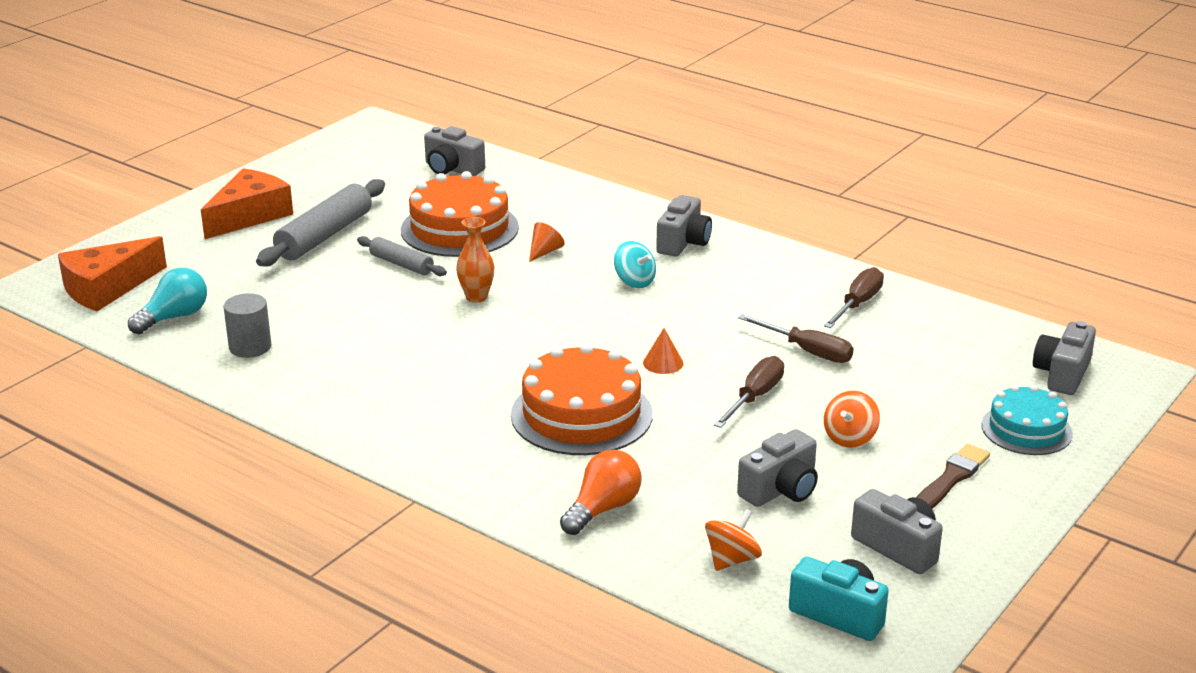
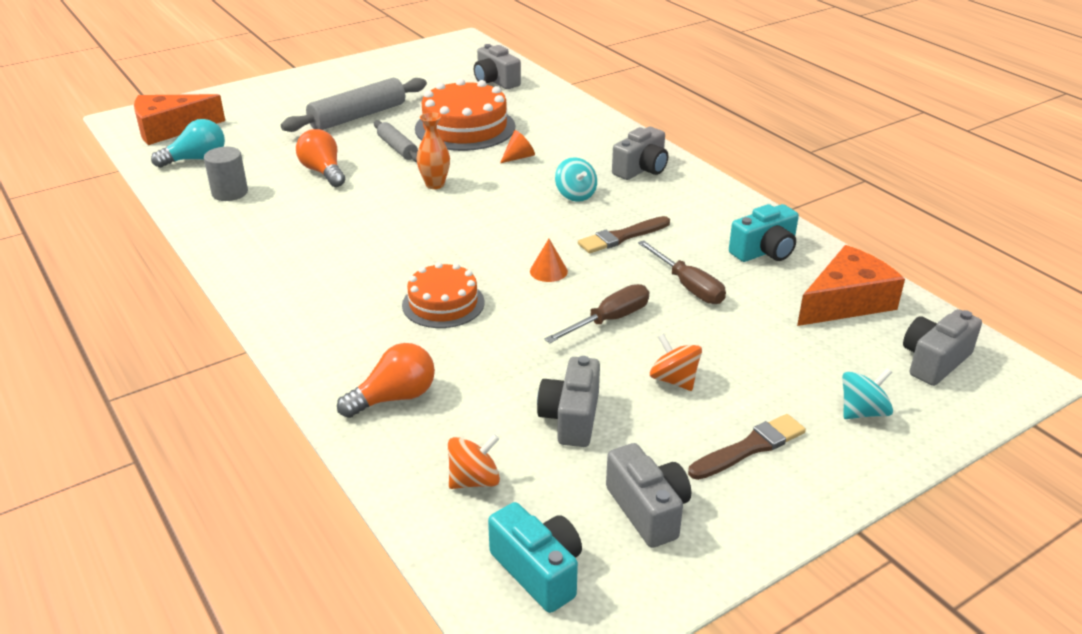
camera: 20 degrees right, 5 degrees up
orange cheese [201,168,293,239] -> orange cheese moved to [797,245,905,326]
orange cake [511,343,653,455] -> orange cake [402,262,485,328], size x0.62
grey camera [737,429,818,507] -> grey camera turned 120 degrees clockwise [537,356,600,447]
brown screwdriver [824,267,884,328] -> turquoise camera [729,204,799,262]
orange spinning top [824,391,880,448] -> orange spinning top turned 90 degrees clockwise [650,334,702,391]
turquoise cake [981,385,1073,455] -> turquoise spinning top [842,368,893,419]
none -> orange light bulb [296,129,345,187]
none -> brown brush [578,216,670,253]

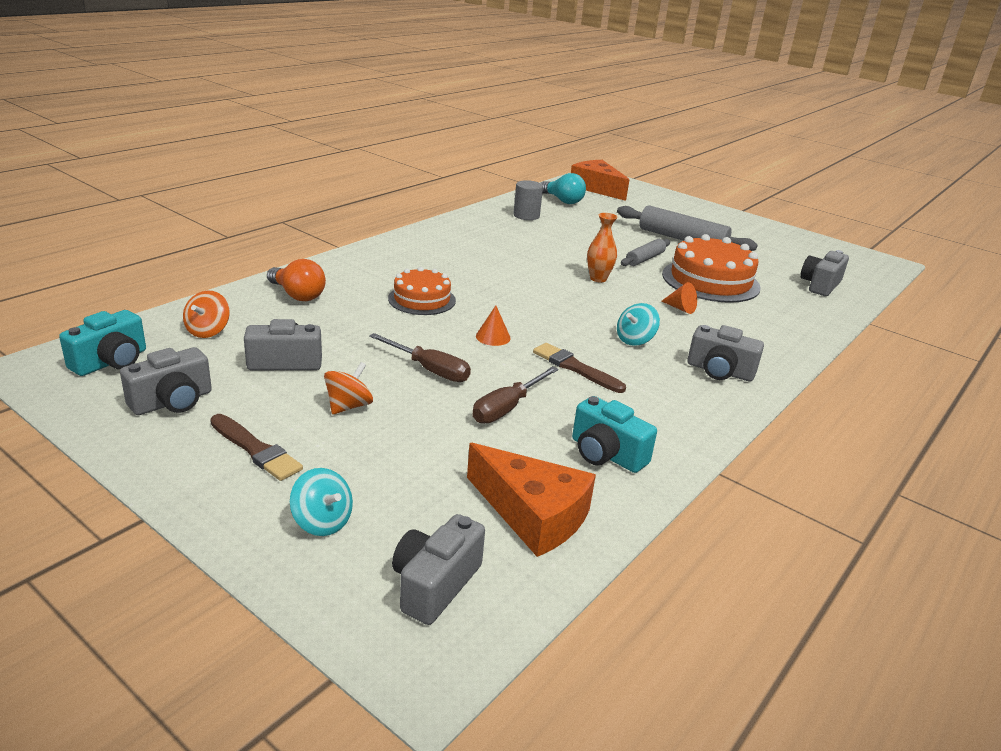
camera: 70 degrees right, 5 degrees down
orange light bulb [296,129,345,187] -> none
orange spinning top [448,434,500,489] -> orange spinning top turned 60 degrees clockwise [183,291,230,338]
grey camera [903,309,982,386] -> grey camera turned 90 degrees counterclockwise [392,514,485,625]

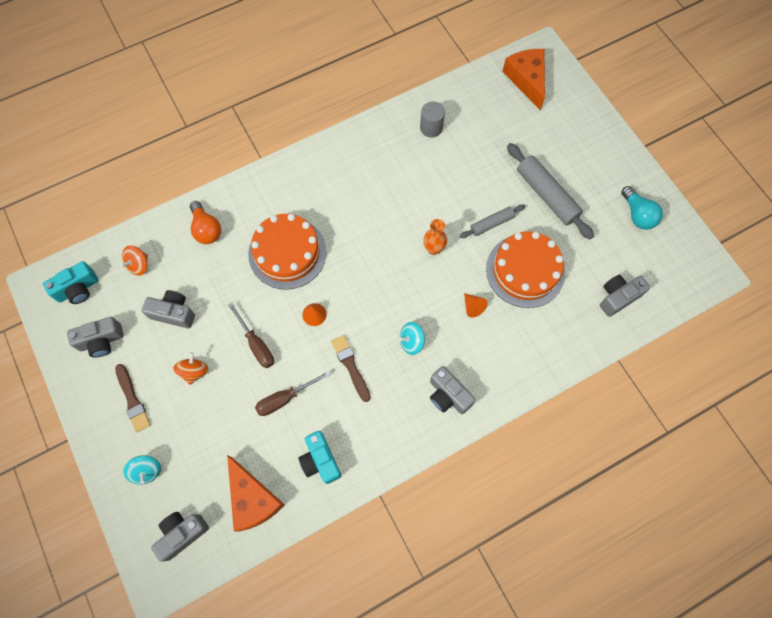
camera: 25 degrees right, 40 degrees up
orange spinning top [324,362,373,415] -> orange spinning top turned 45 degrees counterclockwise [173,352,208,385]
orange cake [388,267,456,315] -> orange cake [248,214,327,290], size x1.61
turquoise light bulb [541,173,586,204] -> turquoise light bulb moved to [621,186,663,230]

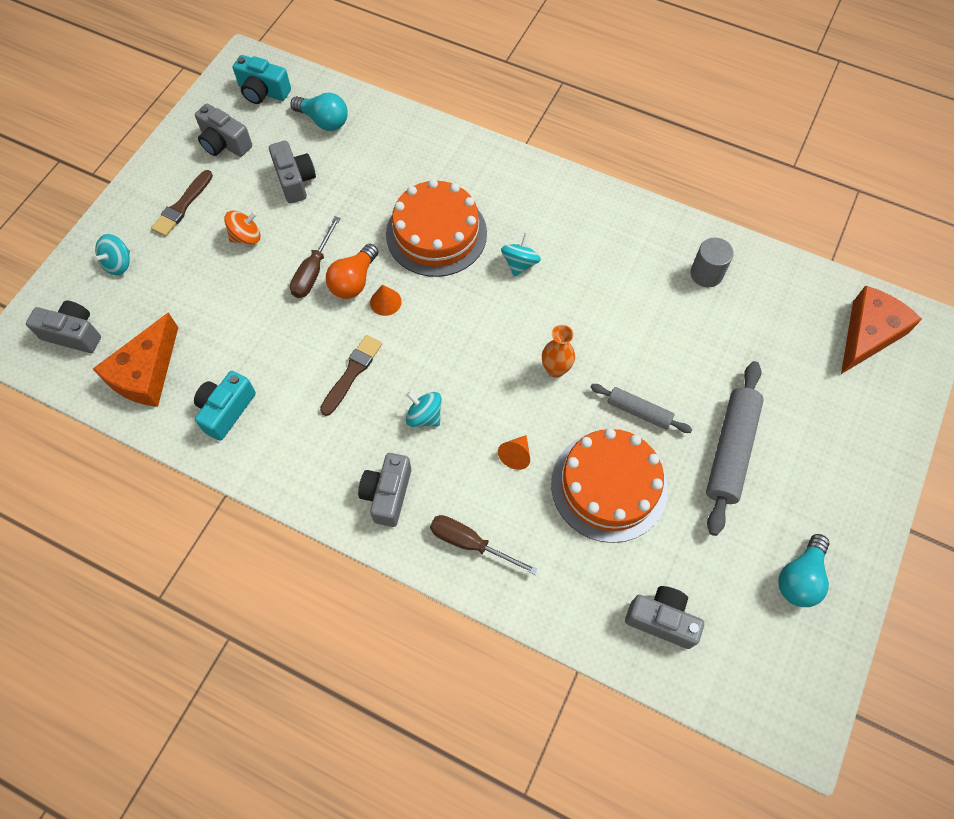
camera: 55 degrees right, 5 degrees down
orange spinning top [121,245,148,276] -> turquoise light bulb [290,93,348,131]
orange light bulb [190,201,221,244] -> orange light bulb moved to [326,244,378,299]
brown screwdriver [255,371,330,416] -> brown screwdriver moved to [430,515,538,575]
none -> turquoise spinning top [501,233,541,277]

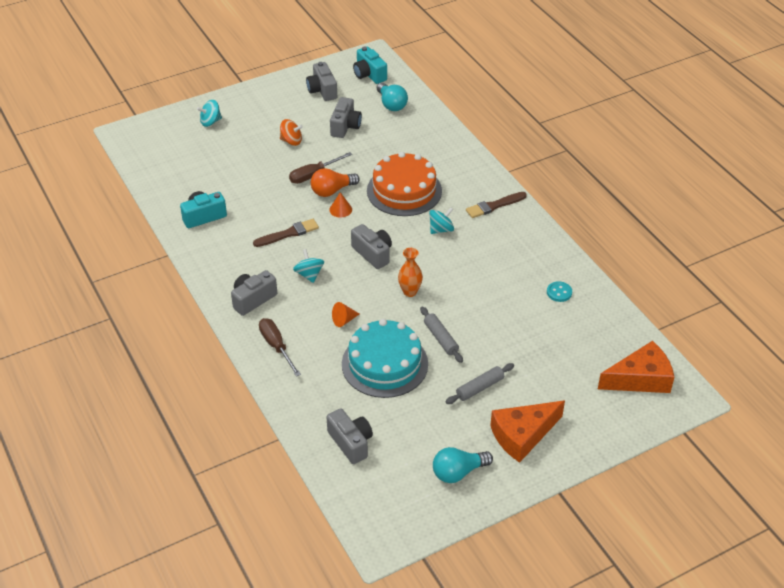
camera: 35 degrees right, 20 degrees down
grey camera [26,301,101,353] -> grey camera moved to [351,224,392,269]
orange cheese [93,312,178,407] -> orange cheese moved to [490,401,565,463]
brown brush [151,170,213,237] -> brown brush moved to [466,192,527,218]
orange cake [551,428,668,543] -> turquoise cake [342,319,428,398]
grey cylinder [691,238,734,287] -> turquoise button [547,281,572,302]
grey rolling pin [706,361,764,536] -> grey rolling pin [446,363,514,404], size x0.57

